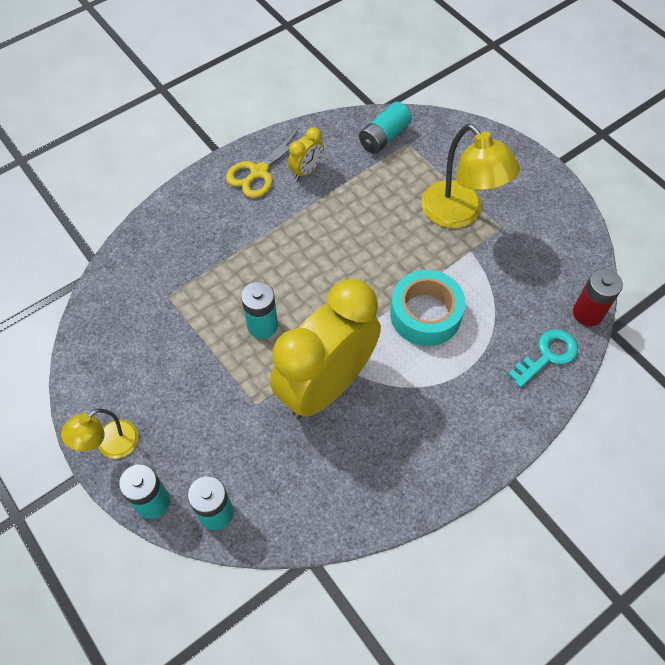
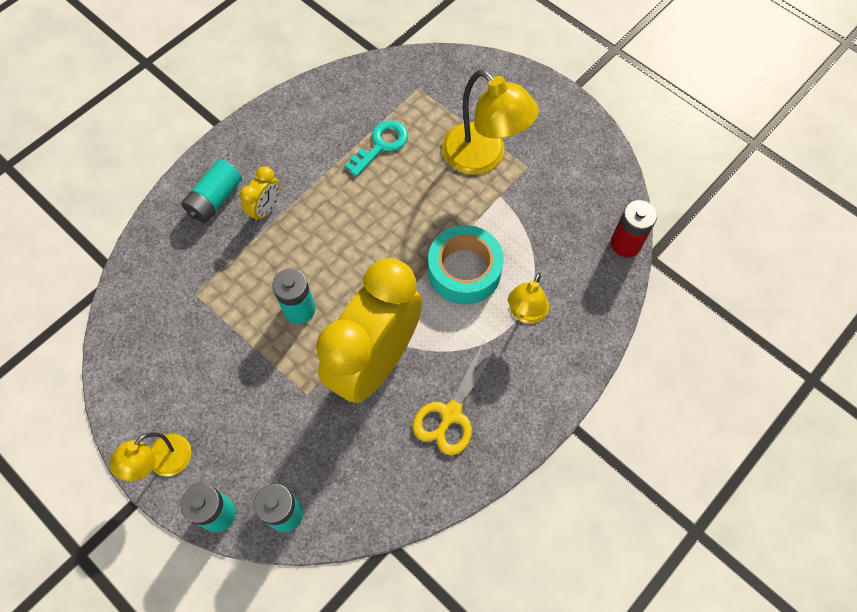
camera: 10 degrees left, 5 degrees up
yellow scissors [226,127,306,198] -> yellow scissors moved to [413,341,498,456]
yellow clock [288,127,324,180] -> yellow clock moved to [240,166,281,222]
turquoise battery [359,102,412,154] -> turquoise battery moved to [181,159,242,223]
turquoise key [508,329,578,388] -> turquoise key moved to [344,120,408,177]
none -> yellow lamp [508,273,549,324]

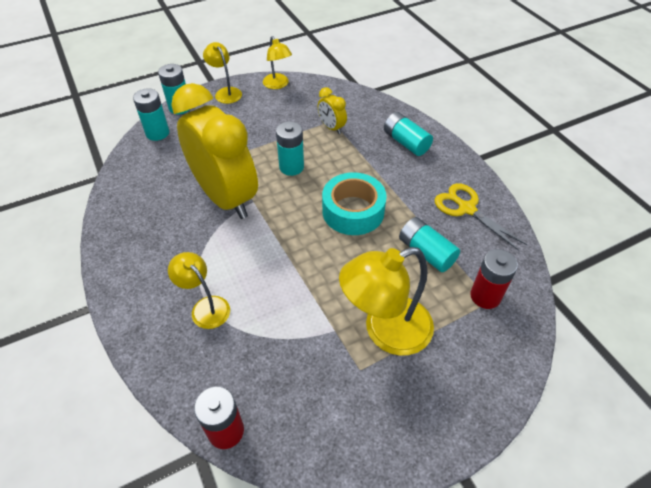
camera: 110 degrees right, 15 degrees down
yellow clock [240,166,281,222] -> yellow clock moved to [318,87,347,134]
turquoise key [344,120,408,177] -> turquoise battery [399,217,460,272]
yellow scissors [413,341,498,456] -> yellow scissors moved to [435,183,527,251]
turquoise tape [428,225,504,304] -> turquoise tape moved to [322,172,387,235]
none -> yellow lamp [263,36,292,89]
none -> red battery [470,249,518,309]

